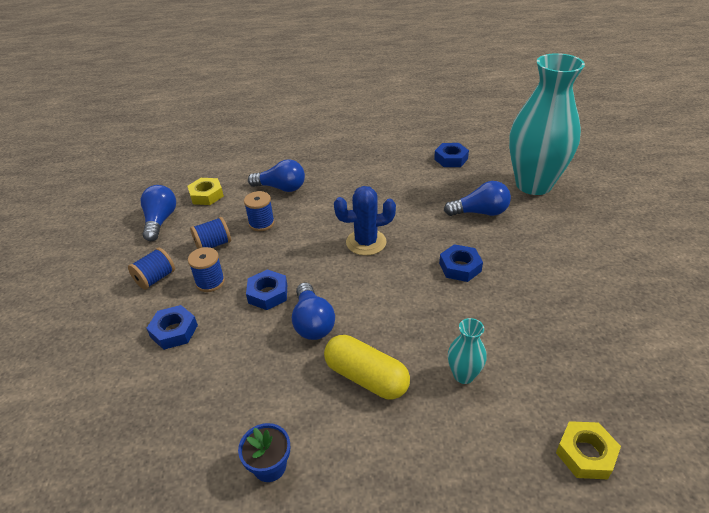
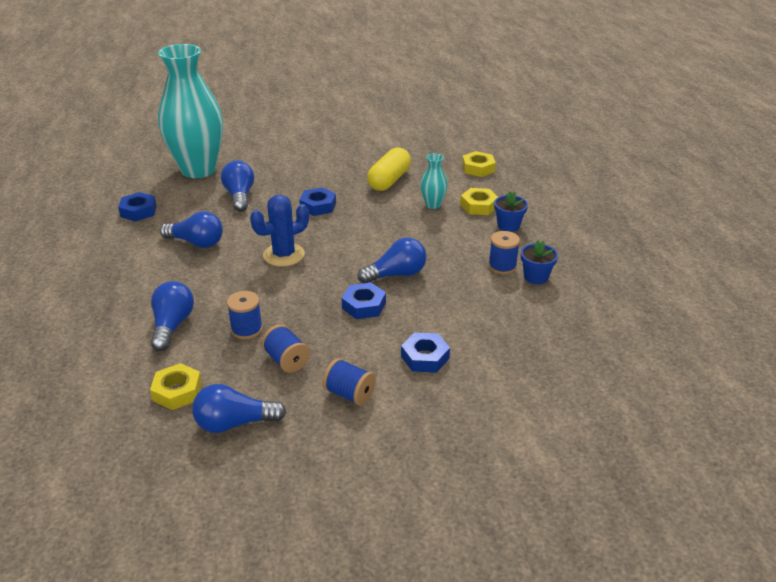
camera: 100 degrees left, 5 degrees down
blue spool [188,247,225,292] -> blue spool moved to [488,231,520,274]
yellow capsule [324,335,410,399] -> yellow capsule moved to [367,148,411,191]
blue cactus [334,186,396,256] -> blue cactus turned 75 degrees clockwise [250,195,309,267]
none -> blue light bulb [160,211,223,248]
none -> yellow nut [460,188,498,215]
none -> blue flower pot [494,191,528,232]

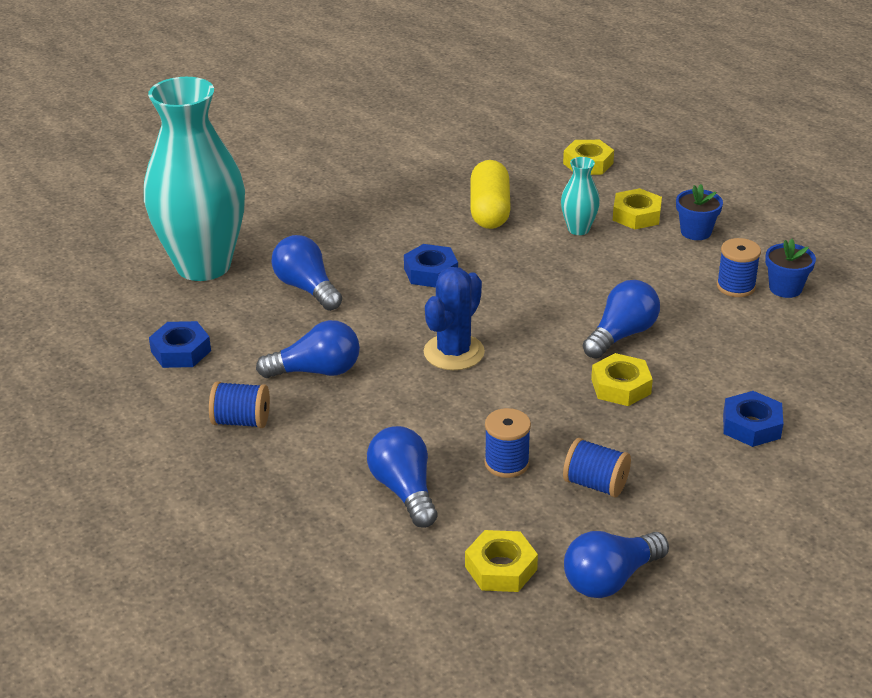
camera: 25 degrees left, 0 degrees up
blue spool [322,358,376,406] -> blue spool moved to [209,381,270,428]
blue nut [342,283,386,319] -> yellow nut [591,353,653,406]

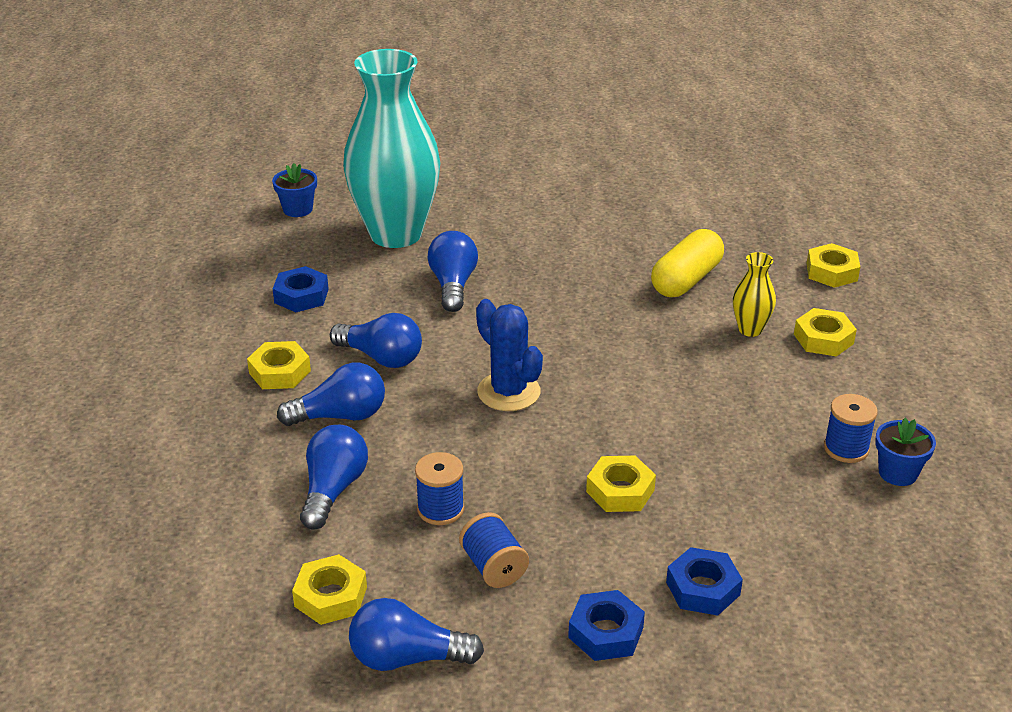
camera: 35 degrees right, 0 degrees up
blue spool [209,381,270,428] -> yellow nut [247,341,311,389]
blue nut [404,244,458,288] -> blue nut moved to [568,590,645,661]
blue cactus [424,267,485,370] -> blue cactus turned 75 degrees clockwise [476,299,543,411]
turquoise vase [561,157,600,235] -> yellow vase [733,252,776,337]
blue light bulb [583,280,660,359] -> blue light bulb moved to [277,363,385,426]
blue flower pot [676,184,723,240] -> blue flower pot moved to [272,163,317,217]

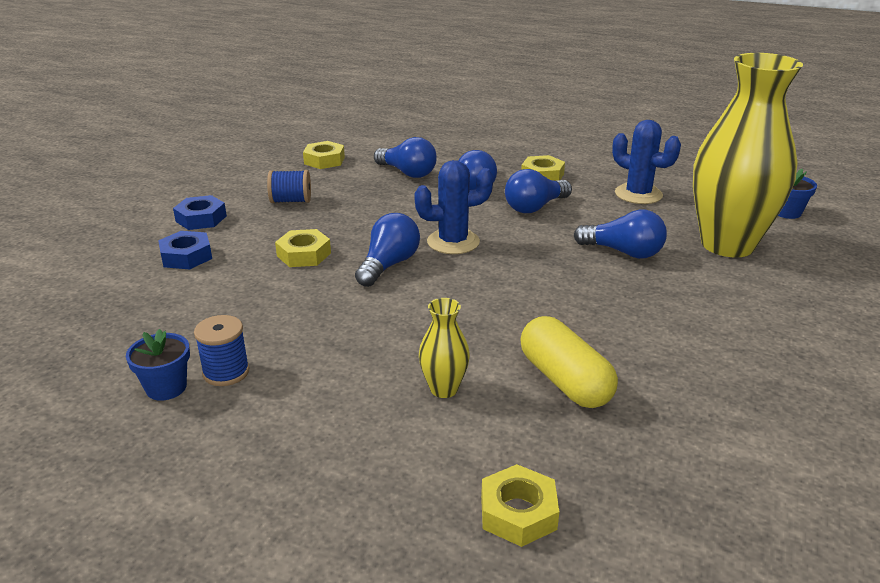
camera: 115 degrees right, 5 degrees down
blue nut [273,266,329,312] -> blue cactus [612,120,681,204]
turquoise vase [343,49,440,248] -> yellow vase [693,53,803,257]
blue light bulb [349,598,484,671] -> blue light bulb moved to [355,213,420,287]
blue spool [415,452,464,525] -> none
yellow nut [794,308,857,357] -> none

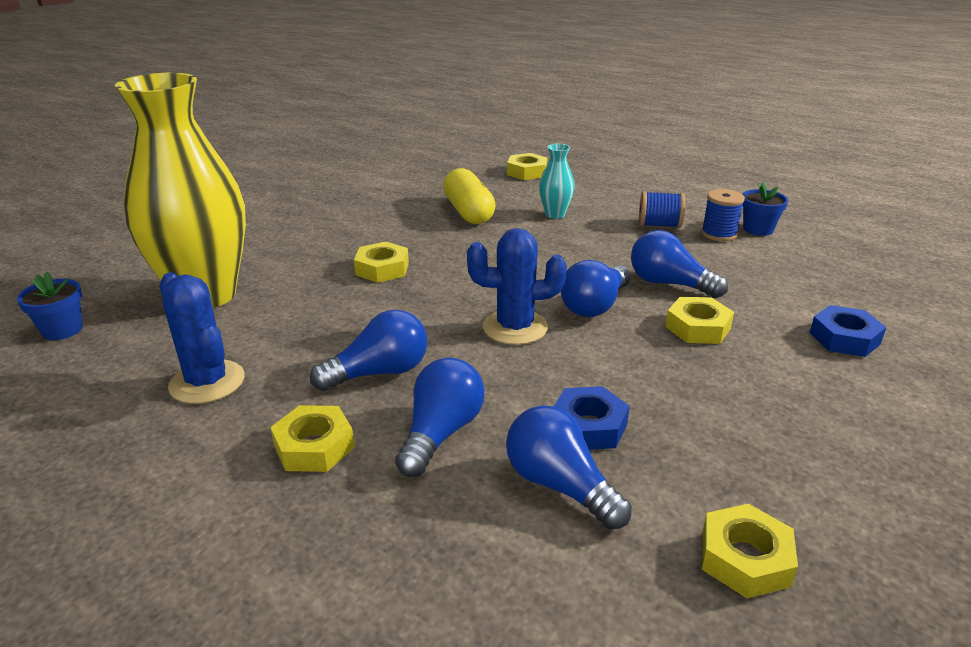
camera: 170 degrees left, 0 degrees up
blue nut [173,195,227,230] -> blue nut moved to [554,386,630,450]
blue spool [267,170,311,203] -> blue spool moved to [639,191,685,228]
yellow vase [419,298,470,398] -> turquoise vase [539,144,575,219]
blue light bulb [574,210,667,259] -> blue light bulb moved to [631,230,728,298]
none -> yellow nut [354,242,409,283]

